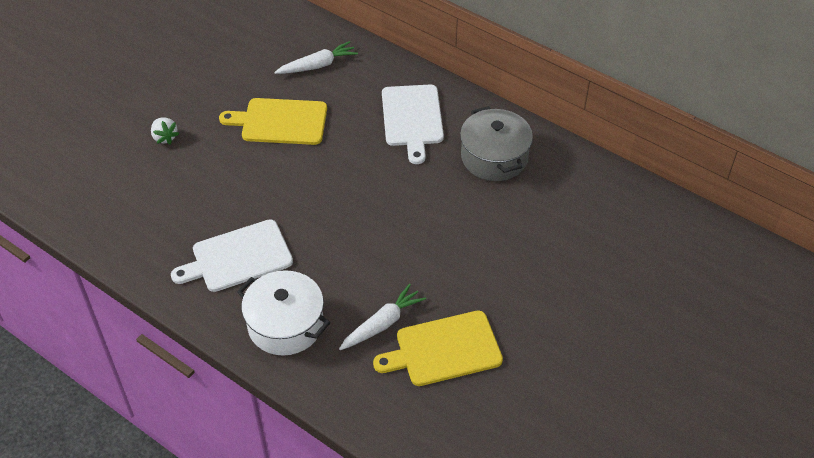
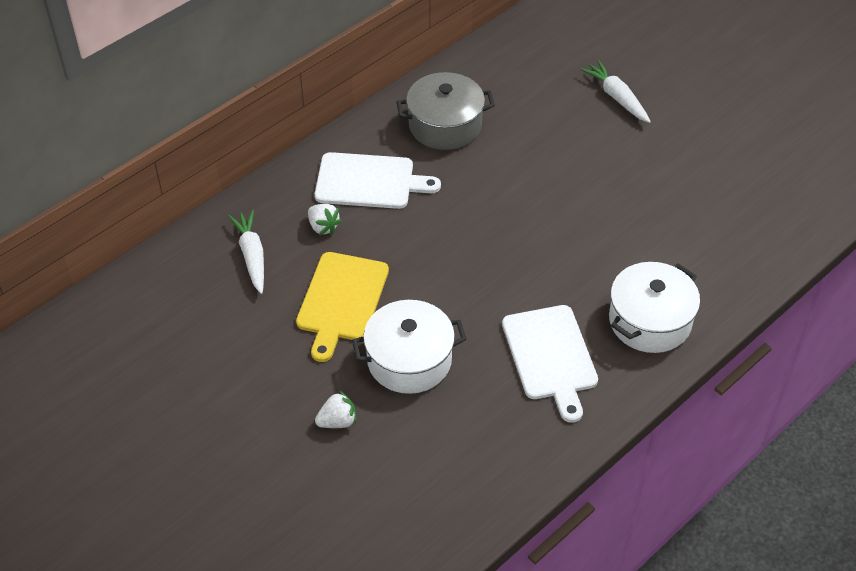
camera: 80 degrees left, 0 degrees up
white carrot [339,284,426,350] -> white carrot moved to [581,60,651,123]
yellow cutting board [373,311,503,386] -> none
none -> white strawberry [308,204,342,235]
none -> white pot [352,300,466,394]

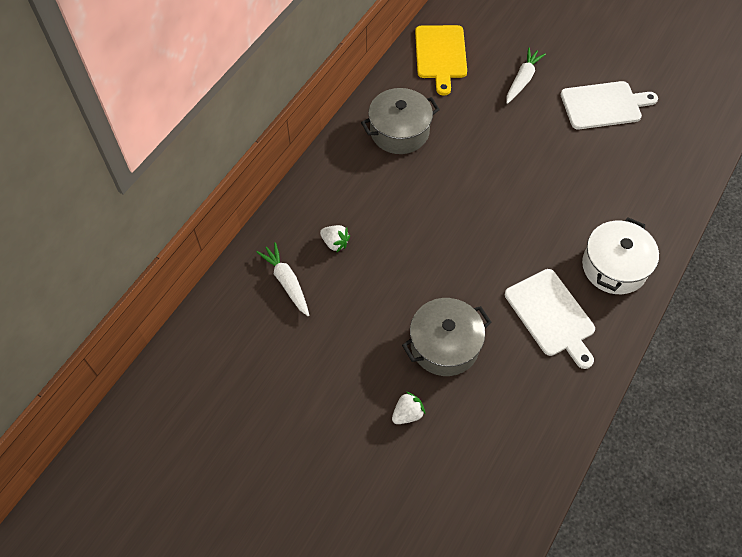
camera: 15 degrees left, 10 degrees up
yellow cutting board [296,252,389,362] -> yellow cutting board moved to [415,25,467,96]
white cutting board [315,152,441,209] -> white cutting board moved to [561,81,658,129]
white pot [352,300,466,394] -> grey pot [402,298,491,376]
white carrot [581,60,651,123] -> white carrot turned 75 degrees clockwise [506,47,546,104]

